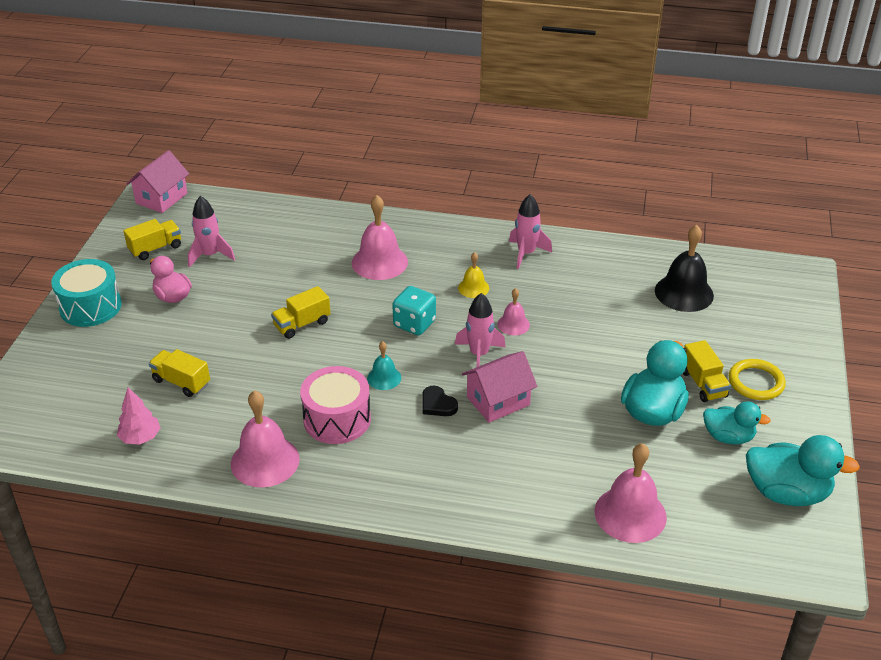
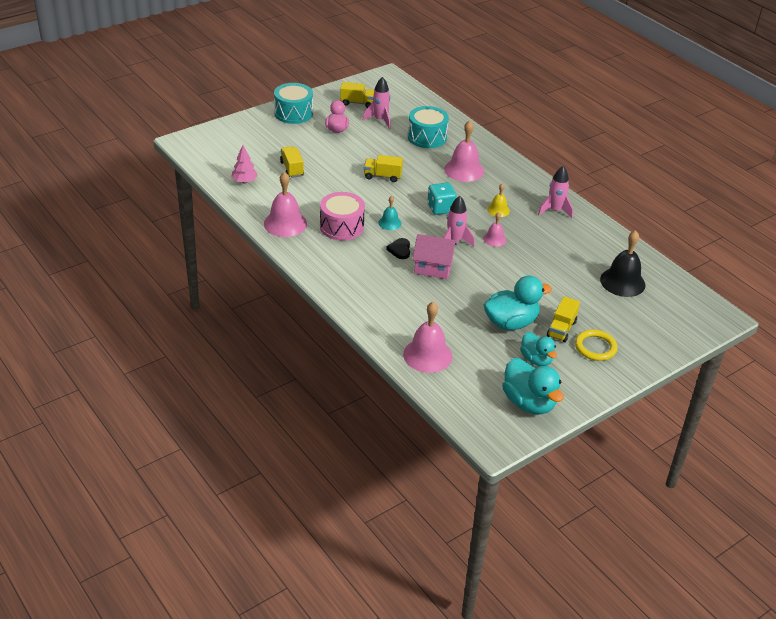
camera: 40 degrees right, 0 degrees up
pink house [126,150,189,213] -> none
none -> turquoise drum [408,106,449,148]

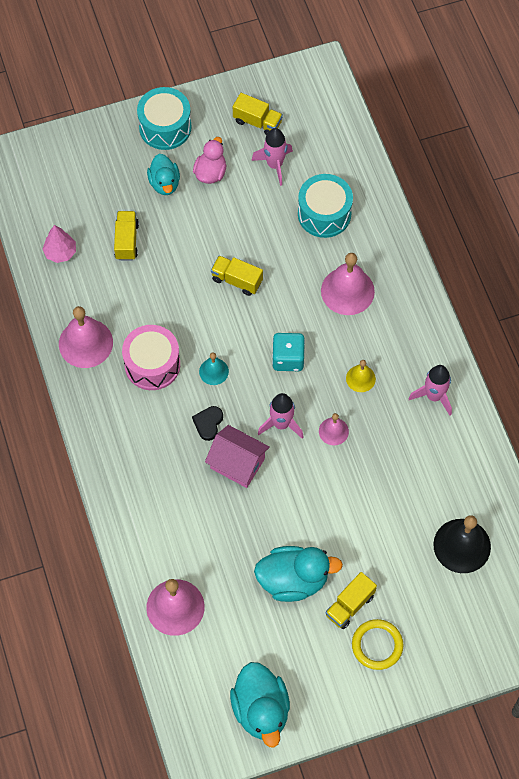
camera: 20 degrees right, 25 degrees up
turquoise duck [520,332,557,366] -> turquoise duck moved to [147,154,180,195]

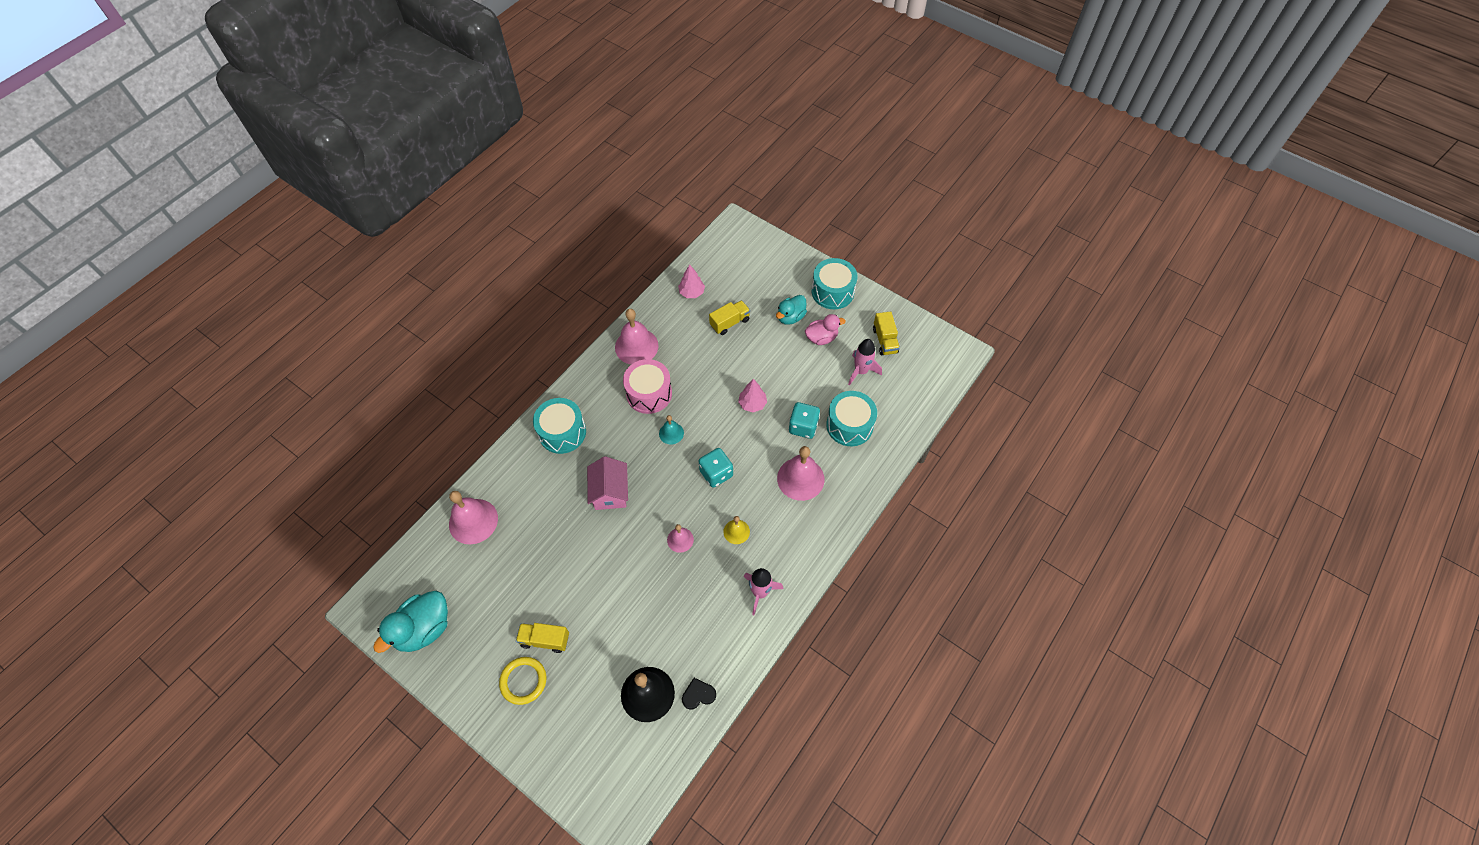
camera: 55 degrees right, 5 degrees down
black heart [192,406,223,441] -> black heart moved to [682,678,716,710]
yellow truck [211,256,263,296] -> pink tree [738,379,767,412]
turquoise duck [254,546,343,602] -> none
pink rocket [258,393,304,439] -> none
none -> turquoise drum [533,398,586,454]
none -> turquoise dice [789,402,820,439]

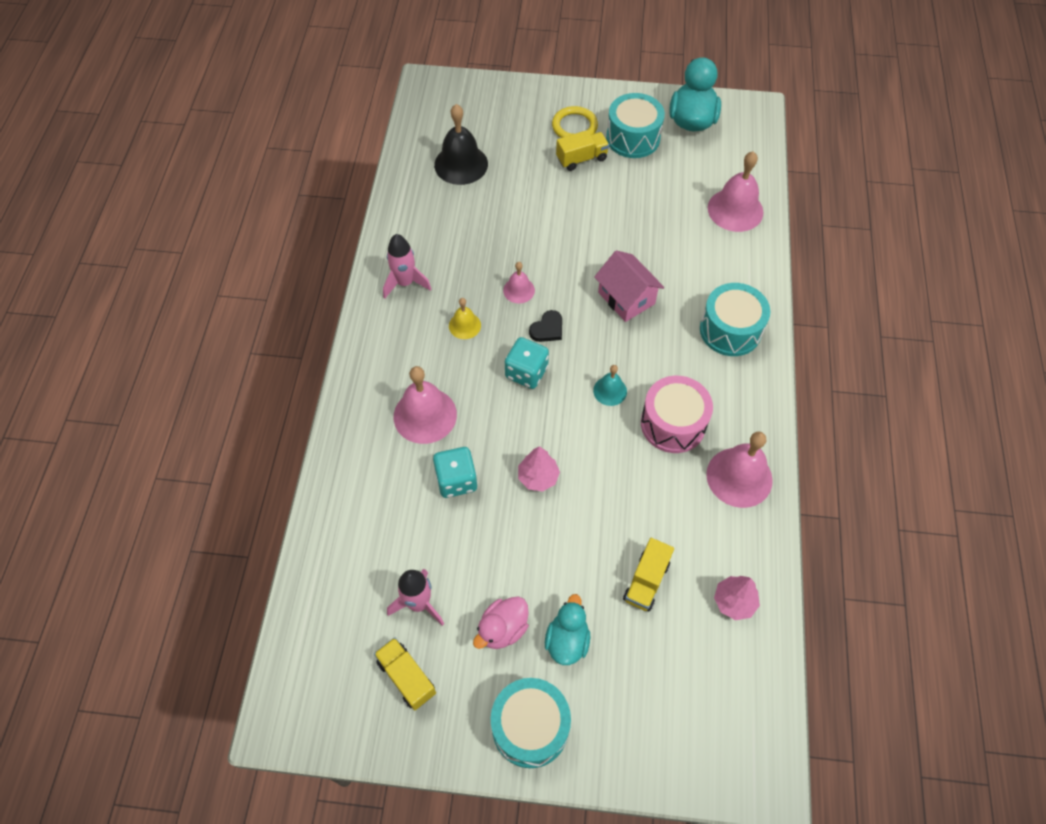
camera: 150 degrees right, 0 degrees up
black heart [682,678,716,710] -> black heart moved to [529,310,562,342]
turquoise drum [826,391,877,446] -> turquoise drum moved to [606,93,665,158]

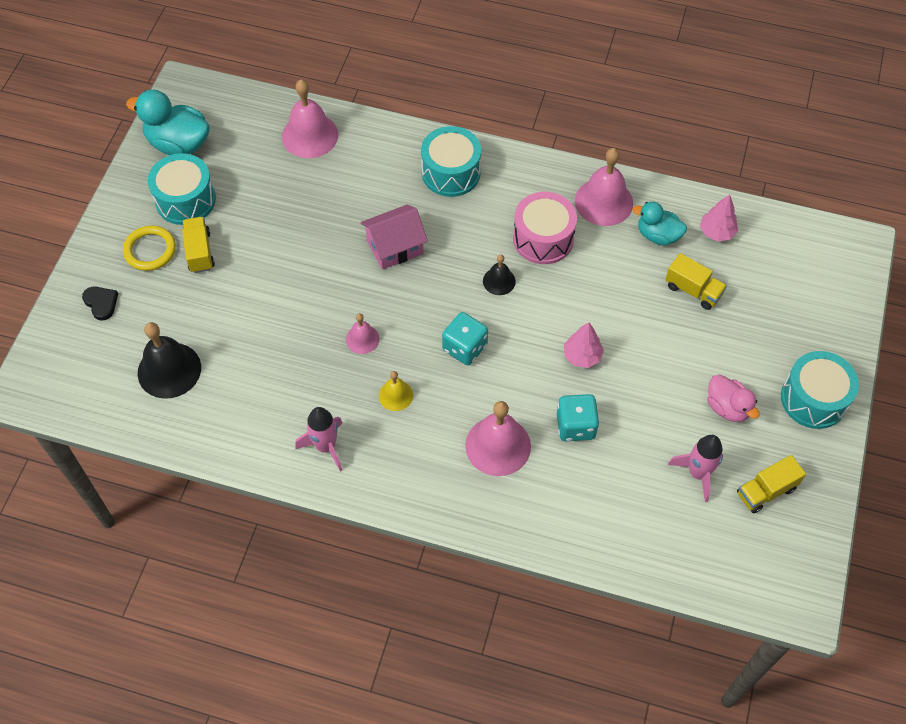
camera: 80 degrees left, 0 degrees up
black heart [529,310,562,342] -> black heart moved to [82,286,118,320]
turquoise duck [545,594,590,665] -> turquoise duck moved to [632,202,687,246]
turquoise bell [593,365,627,406] -> black bell [483,254,516,295]

